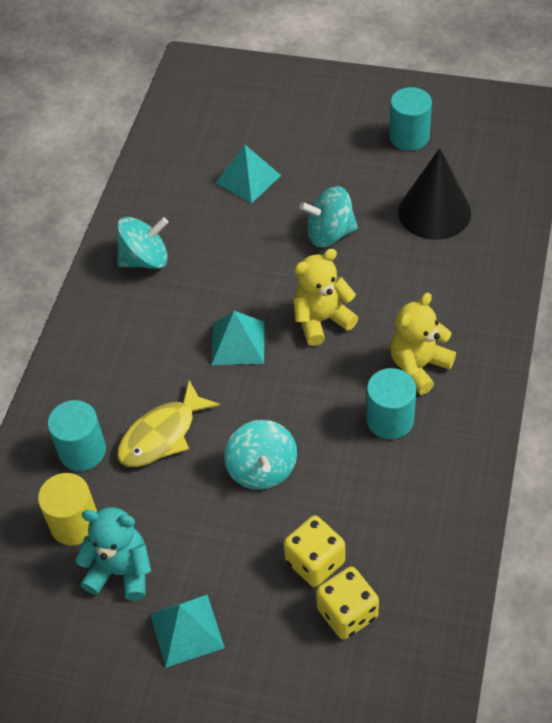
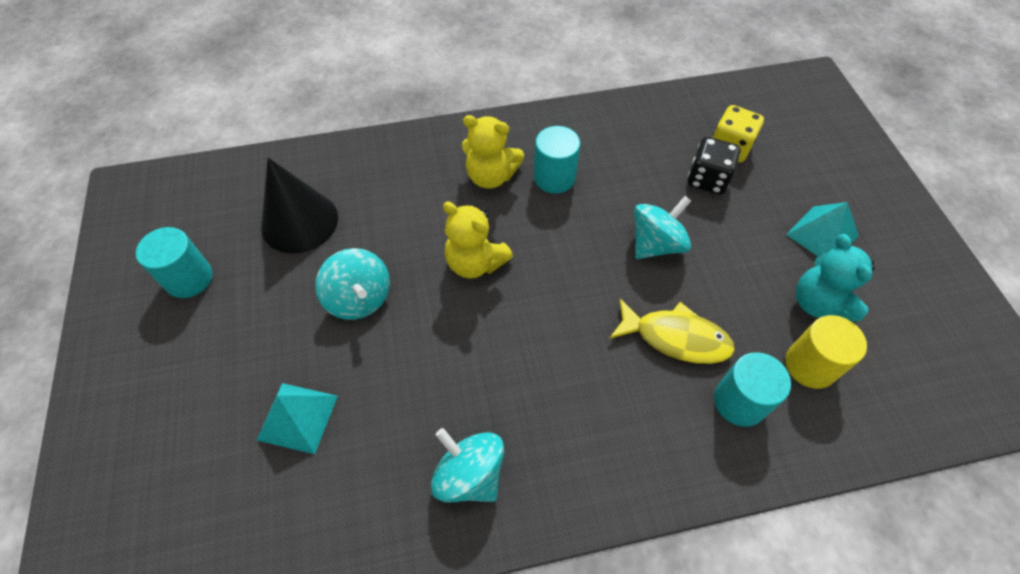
camera: 120 degrees left, 5 degrees up
turquoise pyramid [212,311,264,365] -> none
yellow dice [284,516,345,587] -> black dice [688,137,740,194]

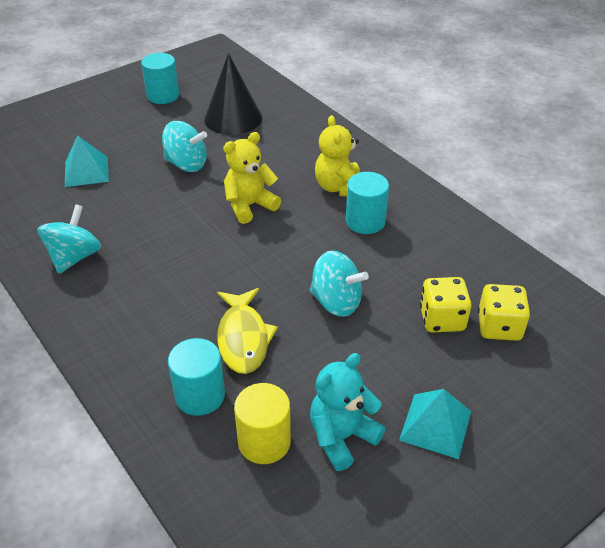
camera: 65 degrees right, 15 degrees down
turquoise spinning top [315,248,390,320] -> turquoise spinning top turned 105 degrees counterclockwise [162,121,207,172]
yellow teddy bear [443,202,513,278] -> yellow teddy bear turned 45 degrees clockwise [223,132,281,224]
black dice [688,137,740,194] -> yellow dice [420,277,472,332]

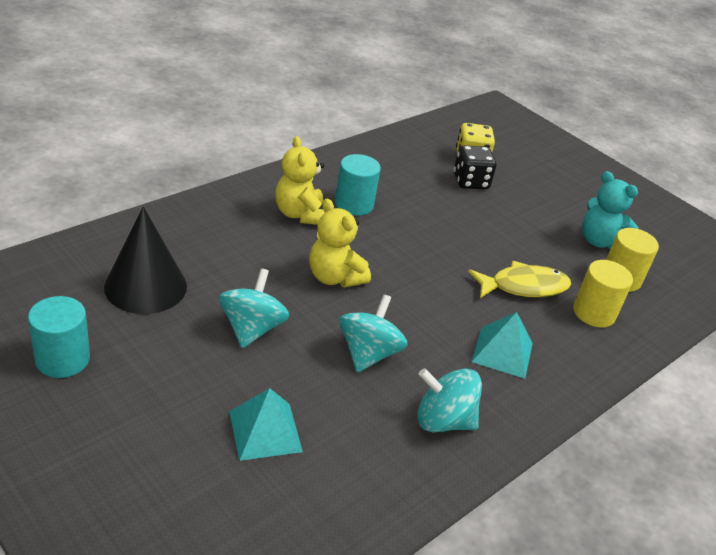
camera: 100 degrees left, 5 degrees down
turquoise cylinder [168,338,225,416] -> yellow cylinder [573,260,633,327]
turquoise spinning top [310,251,369,317] -> turquoise spinning top moved to [339,294,408,372]
yellow teddy bear [315,115,360,197] -> yellow teddy bear turned 90 degrees clockwise [275,136,325,225]
turquoise pyramid [399,389,471,459] -> turquoise pyramid moved to [472,312,533,379]
yellow dice [420,277,472,332] -> black dice [454,145,496,189]

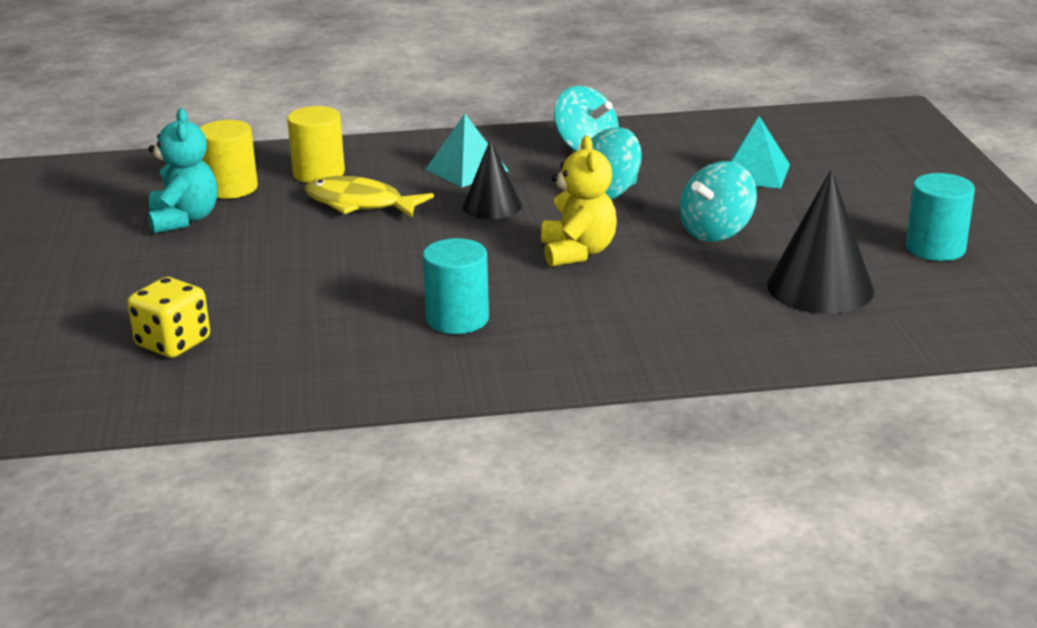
camera: 140 degrees left, 10 degrees down
yellow teddy bear [275,136,325,225] -> none
black dice [454,145,496,189] -> none
none -> black cone [463,139,522,219]

